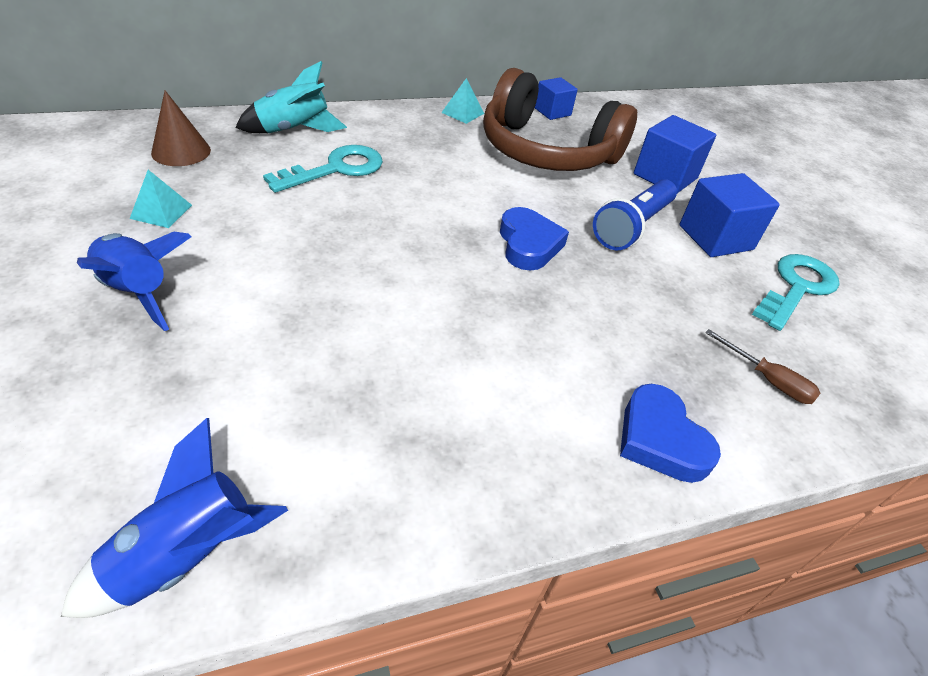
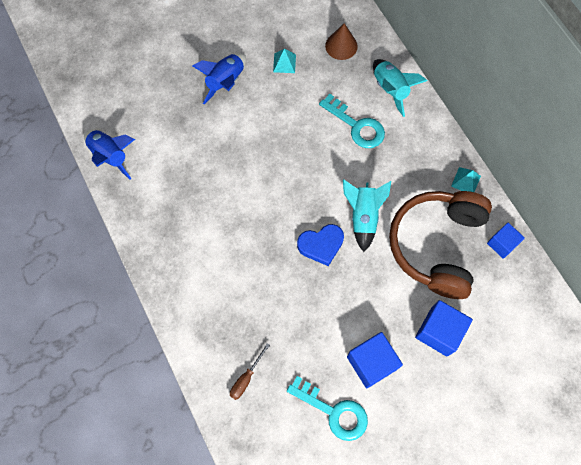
camera: 85 degrees right, 25 degrees up
blue flashlight [593,179,677,250] -> none
blue heart [620,384,721,483] -> none
none -> turquoise rocket [343,179,391,252]

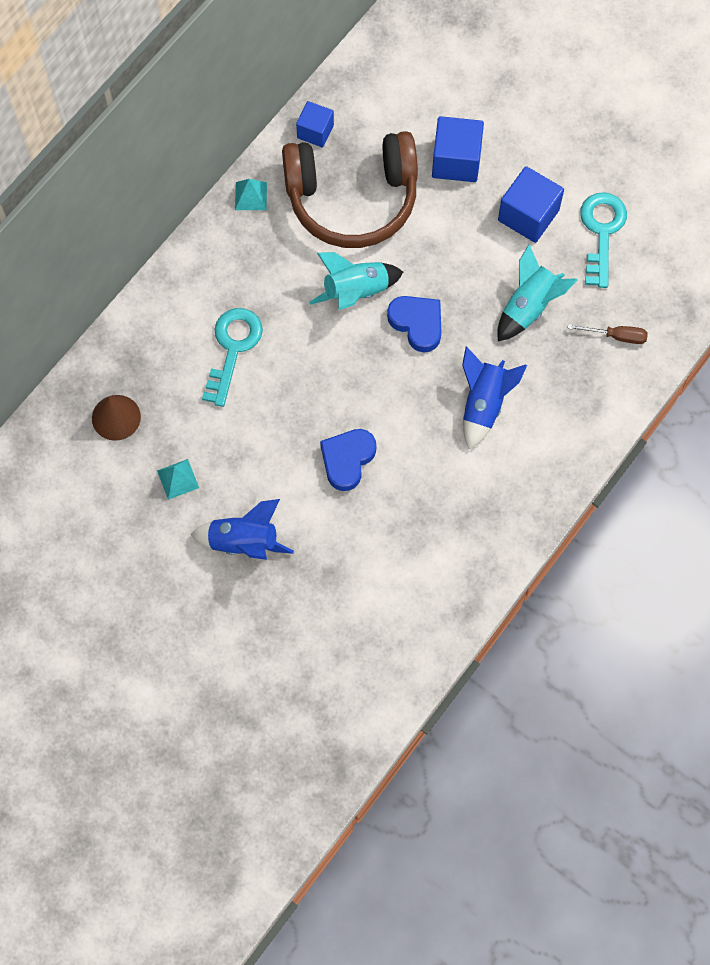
camera: 115 degrees left, 0 degrees up
blue rocket [84,130,135,180] -> blue rocket moved to [462,346,527,450]
turquoise rocket [373,59,427,117] -> turquoise rocket moved to [497,244,577,341]
none -> blue heart [320,429,376,491]

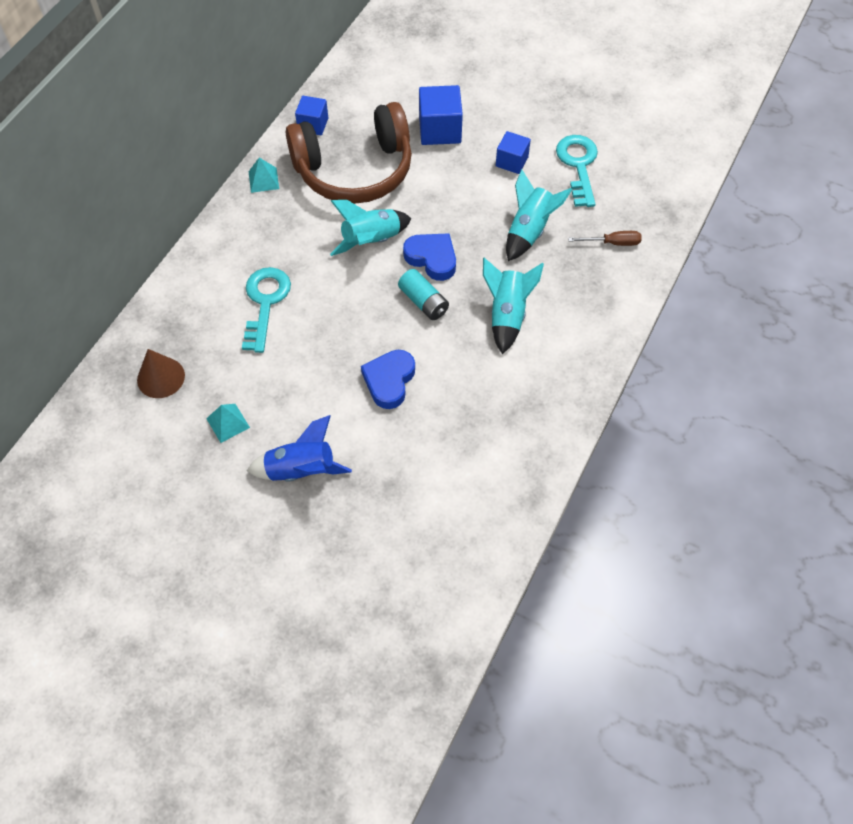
camera: 10 degrees left, 10 degrees down
blue rocket [462,346,527,450] -> turquoise rocket [483,258,544,354]
blue cube [498,166,564,243] -> blue cube [496,131,531,174], size x0.64
none -> turquoise battery [398,269,449,320]

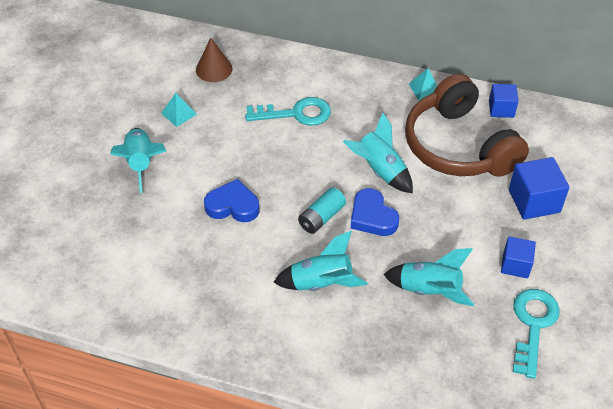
camera: 80 degrees right, 10 degrees down
blue rocket [247,415,352,482] -> turquoise rocket [110,128,166,193]
blue heart [403,233,456,281] -> blue heart turned 120 degrees clockwise [351,188,399,236]
turquoise key [556,135,598,207] -> turquoise key turned 60 degrees counterclockwise [513,289,560,379]
brown screwdriver [568,231,642,246] -> none

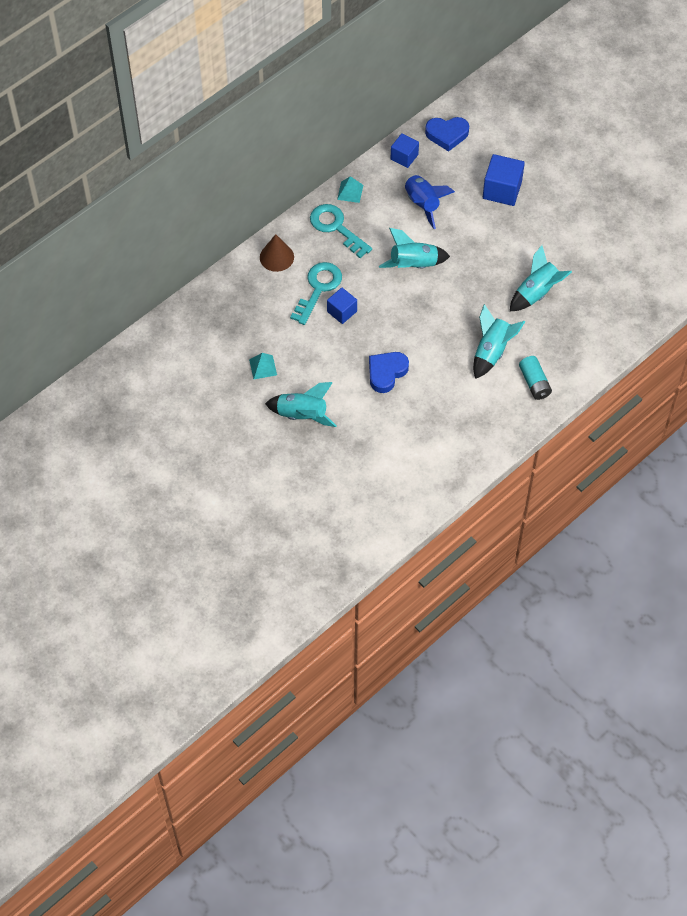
camera: 60 degrees left, 10 degrees up
brown cone [196,38,233,82] -> brown cone moved to [260,234,294,272]
turquoise battery [298,187,346,234] -> turquoise battery moved to [519,356,552,400]
blue heart [351,188,399,236] -> blue heart moved to [425,117,469,152]
brown headphones [405,74,529,177] -> blue rocket [404,174,455,229]
blue cube [501,236,536,278] -> blue cube moved to [327,288,357,324]
turquoise key [513,289,560,379] -> turquoise key moved to [310,204,372,258]

